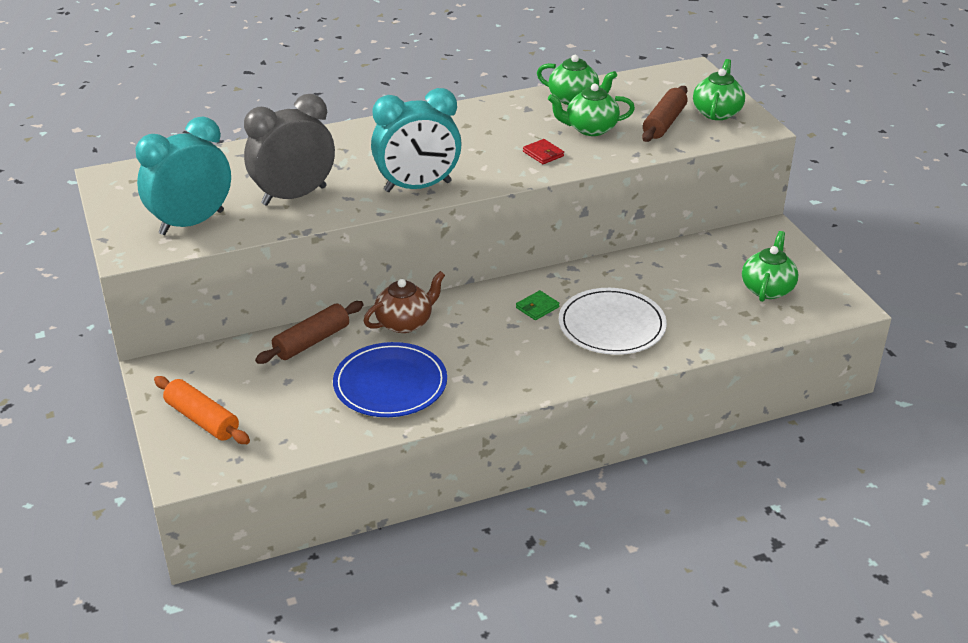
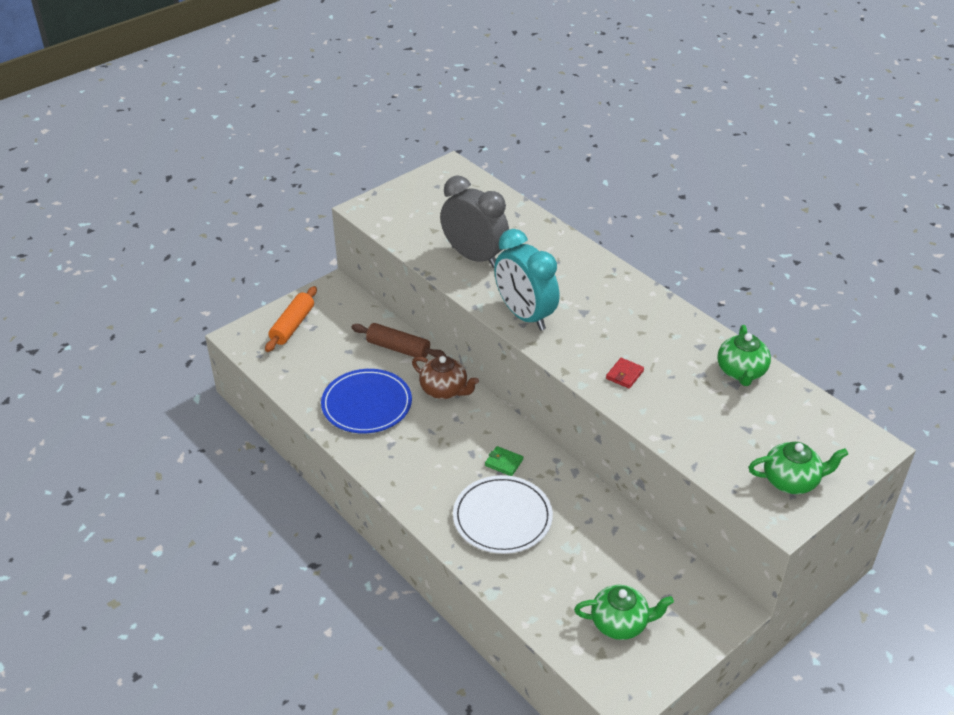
camera: 70 degrees right, 5 degrees up
turquoise clock [136,116,231,235] -> none
green teapot [548,83,635,136] -> none
brown rolling pin [642,86,688,142] -> none

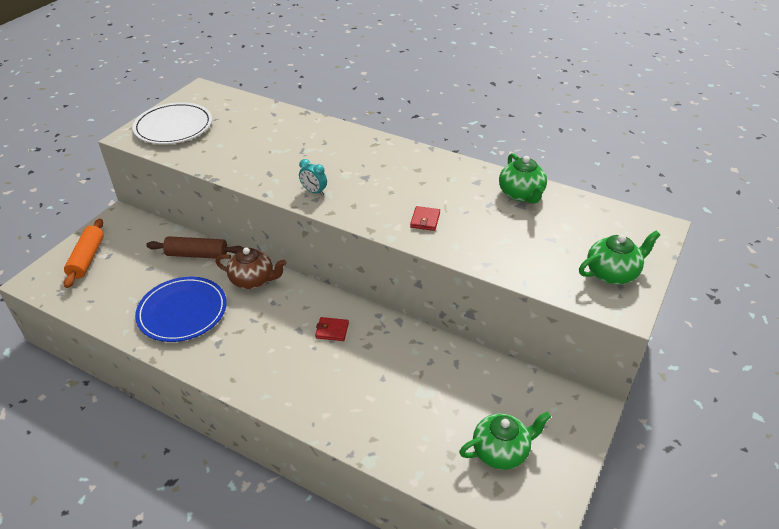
camera: 20 degrees left, 0 degrees up
grey clock [440,176,509,268] -> none
white plate [453,475,553,554] -> white plate moved to [132,102,212,144]
green wallet [485,446,523,476] -> red wallet [315,317,349,341]
turquoise clock [494,229,560,331] -> turquoise clock [299,159,327,195], size x0.41

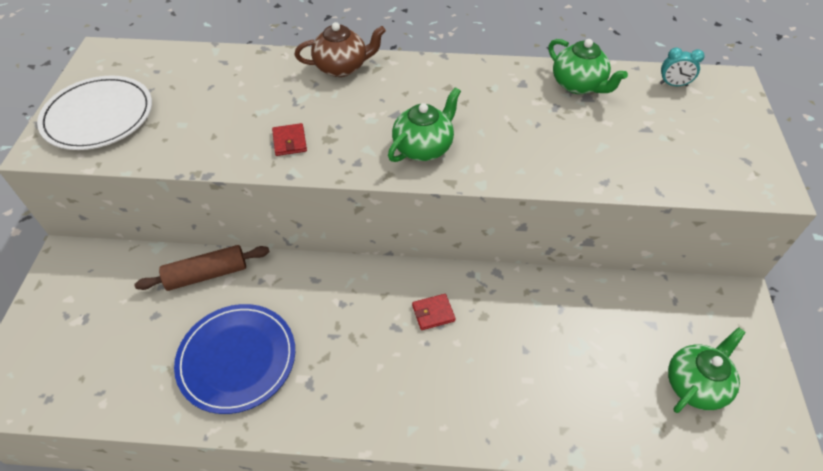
camera: 25 degrees left, 10 degrees up
orange rolling pin [64,219,104,288] -> none
brown teapot [216,248,286,289] -> brown teapot moved to [295,22,386,77]
turquoise clock [299,159,327,195] -> turquoise clock moved to [660,47,704,86]
red wallet [410,206,440,231] -> red wallet moved to [272,123,307,156]
green teapot [579,230,660,285] -> green teapot moved to [388,87,461,162]

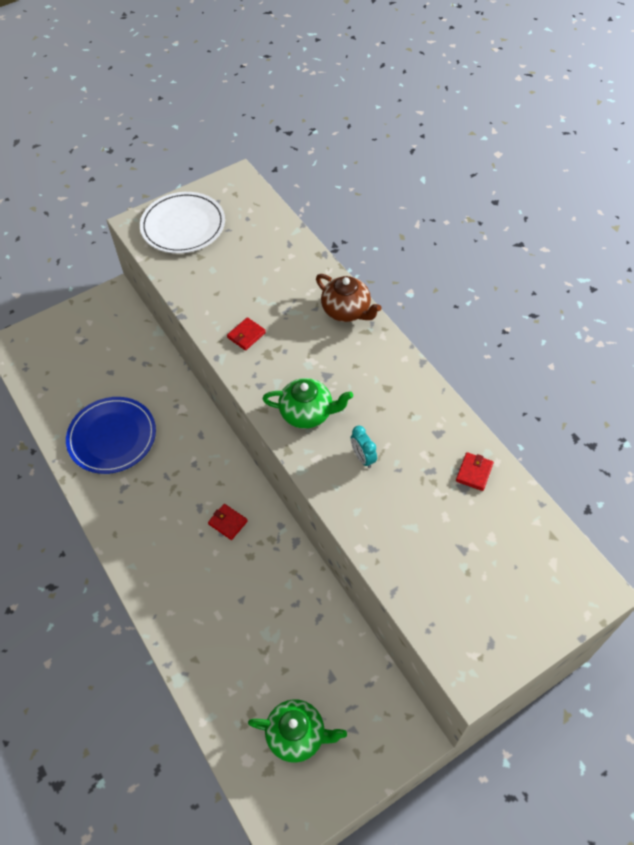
camera: 55 degrees right, 5 degrees up
brown rolling pin [134,245,270,291] -> none
green teapot [548,39,628,94] -> red wallet [456,452,494,491]
turquoise clock [660,47,704,86] -> turquoise clock moved to [351,426,377,468]

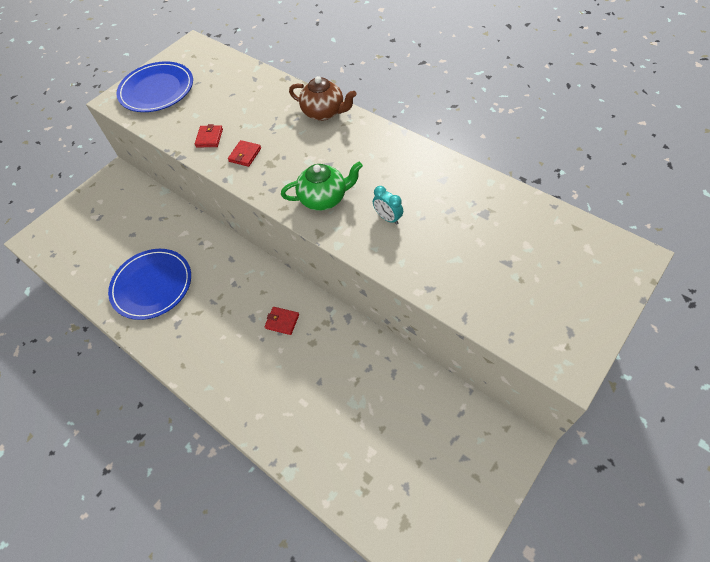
camera: 15 degrees left, 0 degrees up
white plate [140,192,225,254] -> blue plate [116,61,193,112]
green teapot [248,699,347,763] -> none
red wallet [456,452,494,491] -> red wallet moved to [195,124,223,147]

